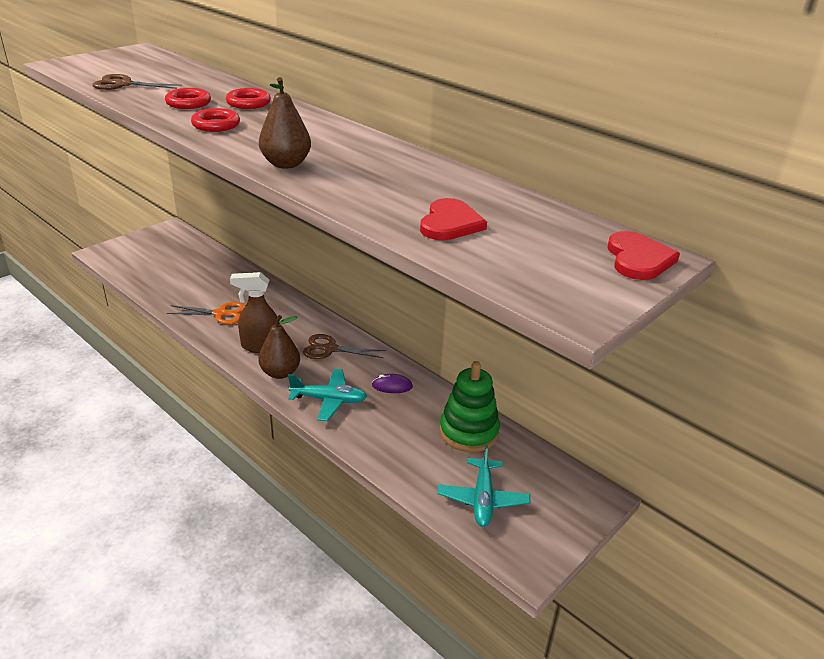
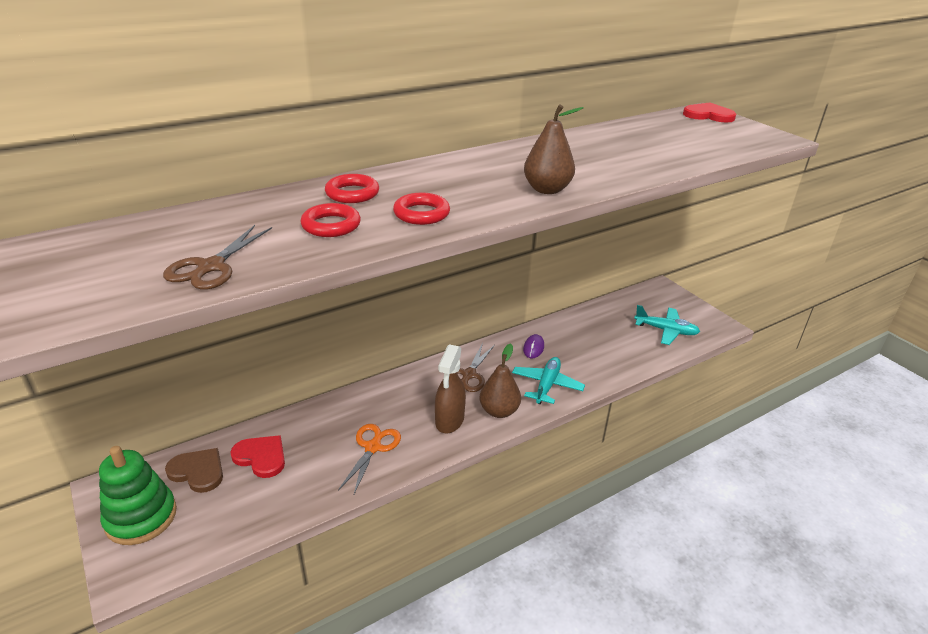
camera: 75 degrees left, 0 degrees up
red heart [420,198,487,240] -> red heart moved to [230,435,285,478]
green stacking toy [440,361,500,452] -> green stacking toy moved to [99,446,177,545]
none -> brown heart [165,448,223,493]

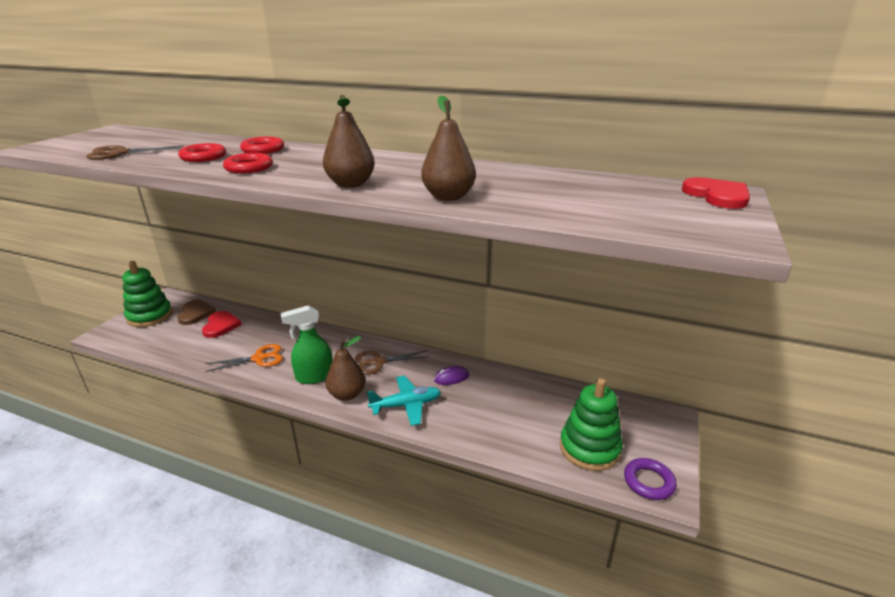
camera: 55 degrees right, 5 degrees down
brown spray bottle [435,344,466,433] -> green spray bottle [280,305,333,384]
turquoise plane [634,305,700,345] -> green stacking toy [560,378,623,471]
none -> brown pear [421,95,476,201]
none -> purple ring [624,458,677,500]

